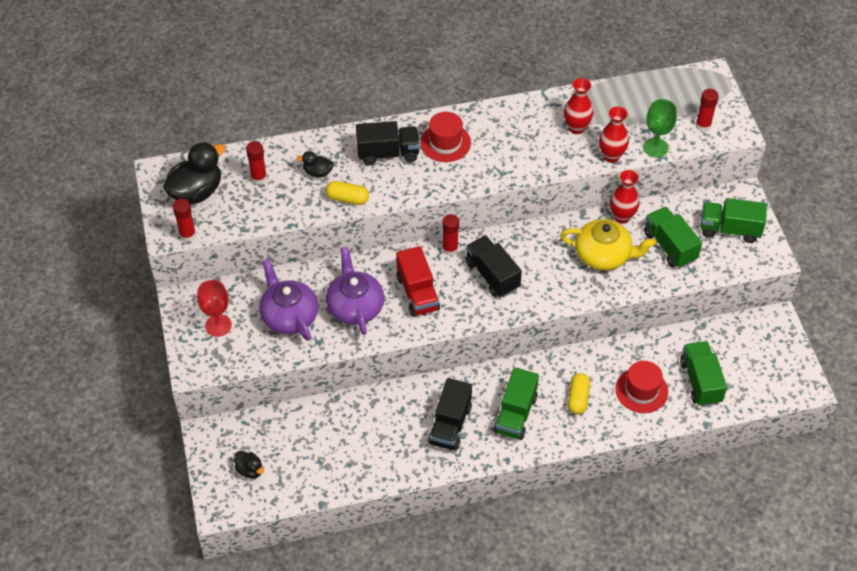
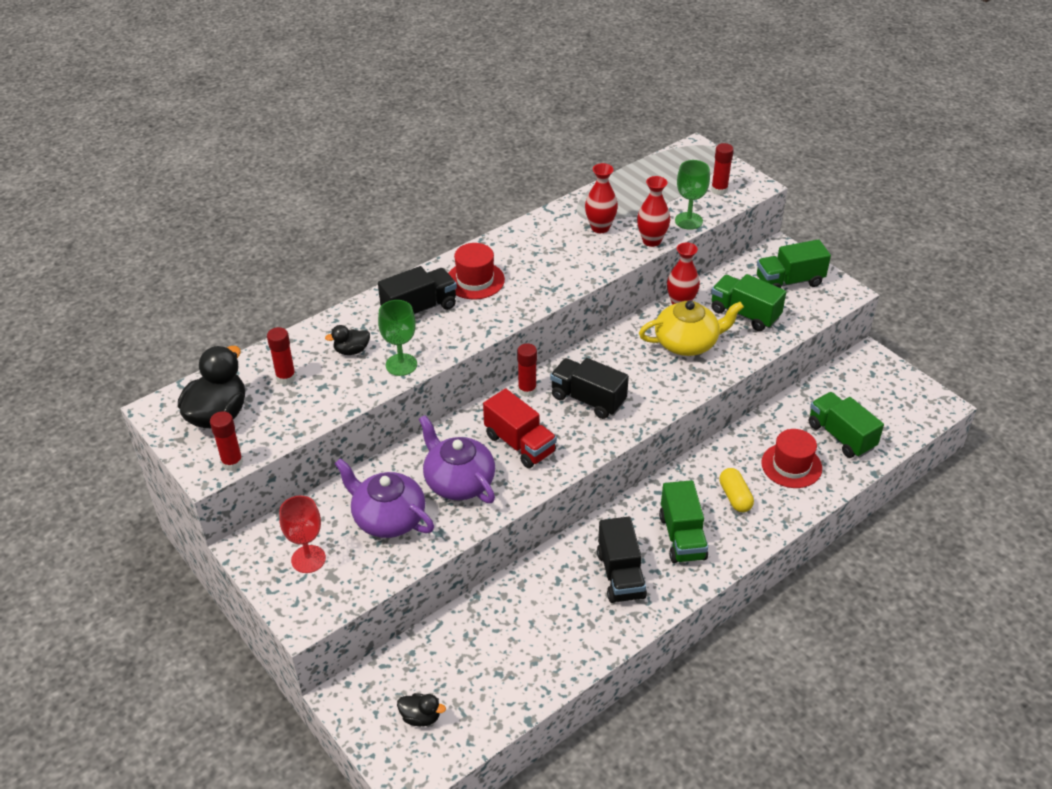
camera: 25 degrees left, 10 degrees down
yellow capsule [325,181,369,205] -> green goblet [378,300,417,376]

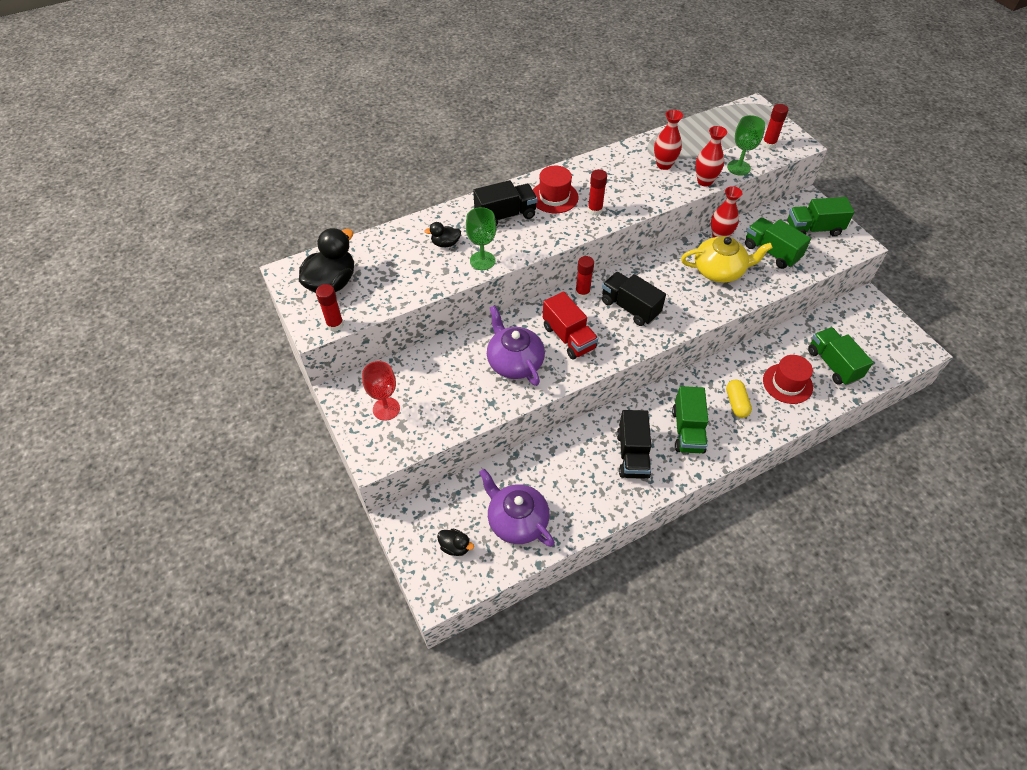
camera: 10 degrees right, 10 degrees up
red glue stick [267,327,296,384] -> red glue stick moved to [588,169,607,216]
purple teapot [335,458,434,538] -> purple teapot moved to [479,469,555,547]

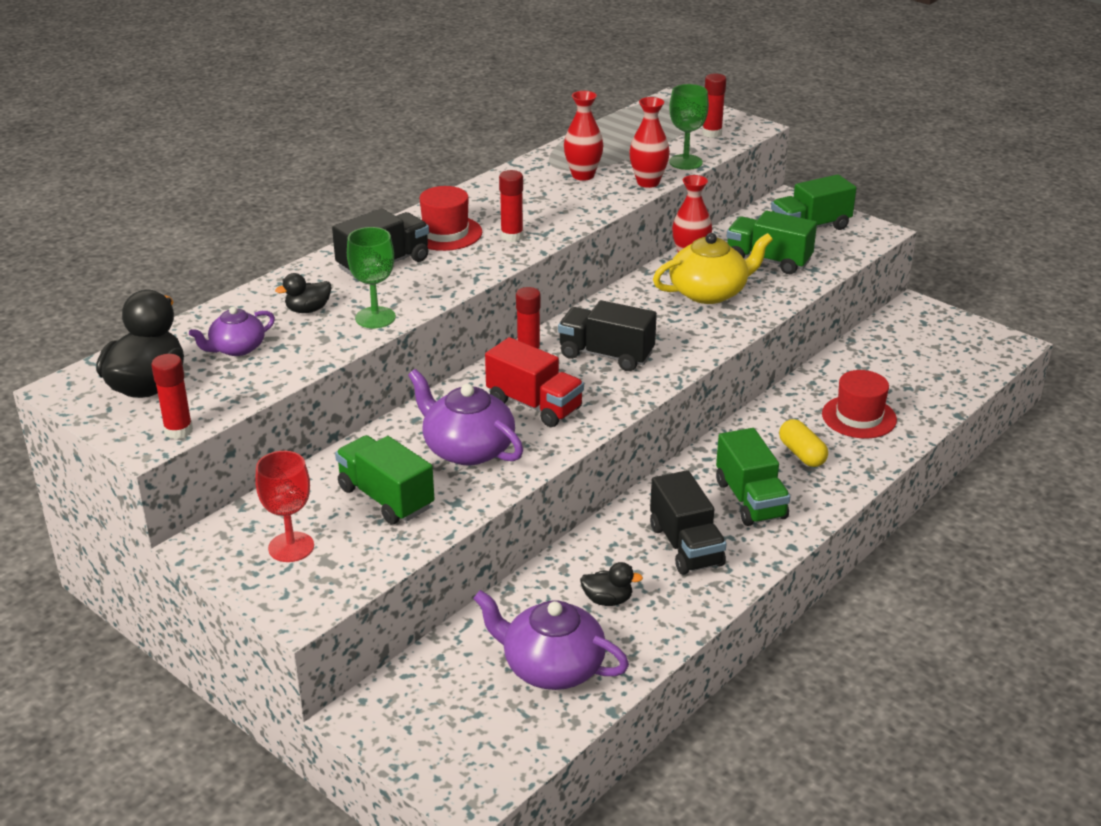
camera: 20 degrees left, 20 degrees down
black duck [437,529,474,556] -> black duck moved to [580,562,643,606]
green truck [808,327,873,386] -> green truck moved to [335,435,434,524]
none -> purple teapot [189,307,275,356]

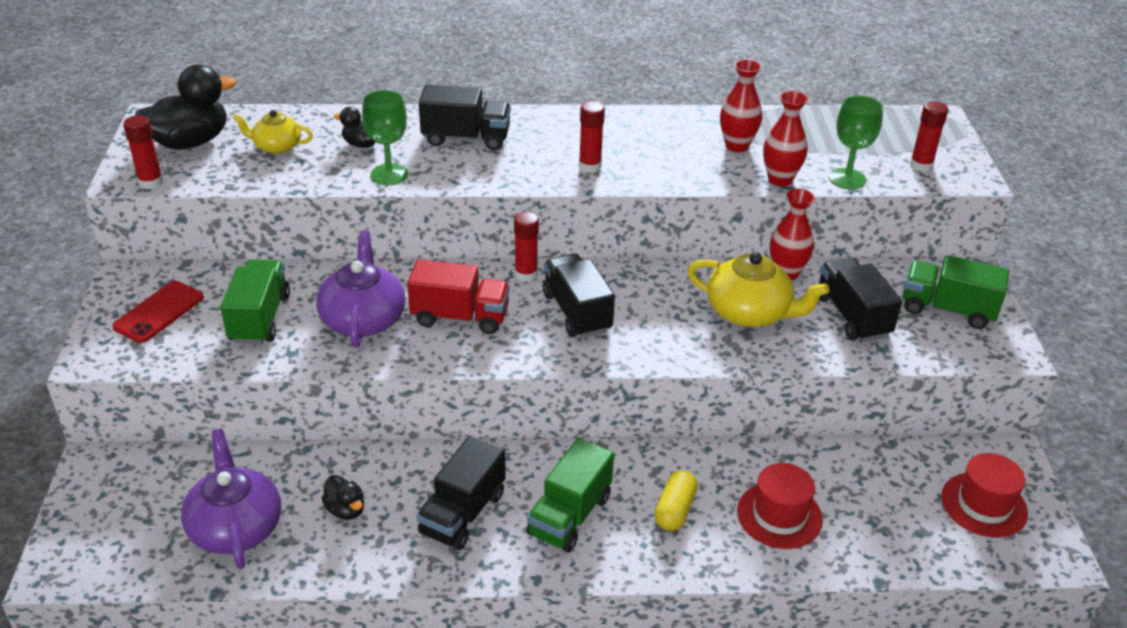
camera: 45 degrees right, 5 degrees up
purple teapot [189,307,275,356] -> yellow teapot [233,110,313,154]
red goblet [255,451,314,562] -> red phone [112,281,204,343]
red hat [420,186,482,251] -> red hat moved to [941,453,1028,538]
red truck [485,337,584,427] -> red truck turned 75 degrees counterclockwise [407,259,510,334]
green truck [726,211,817,274] -> black truck [819,257,902,342]

